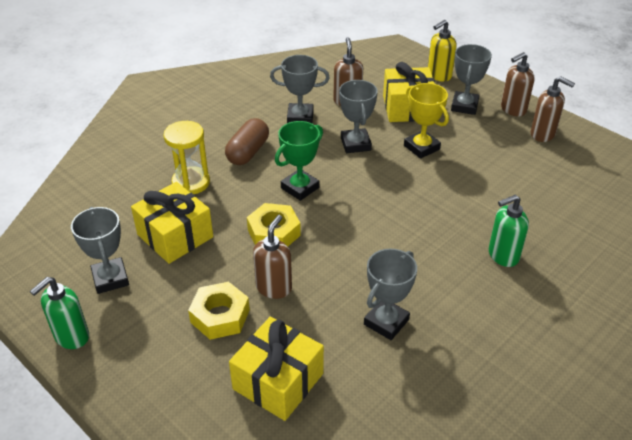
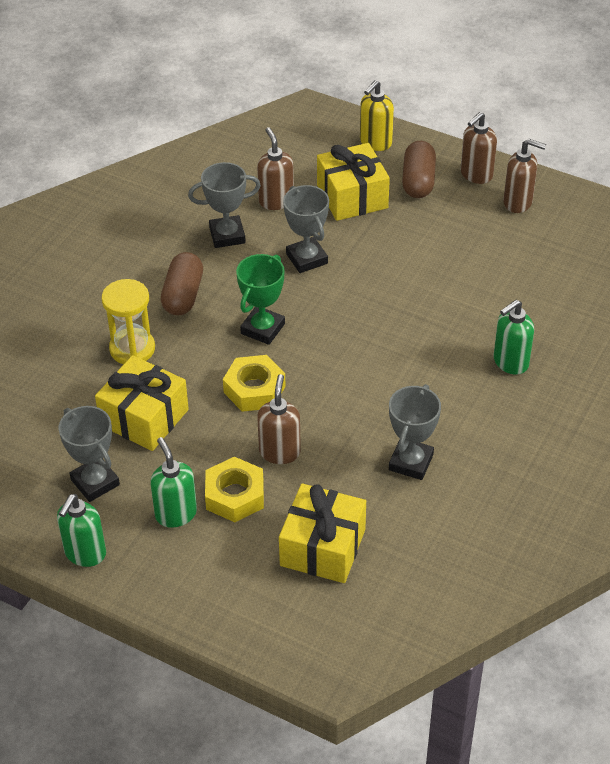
camera: 15 degrees left, 5 degrees up
yellow trophy [404,83,449,159] -> none
grey trophy [451,44,492,115] -> brown capsule [402,141,436,198]
none -> green soap dispenser [150,437,197,528]

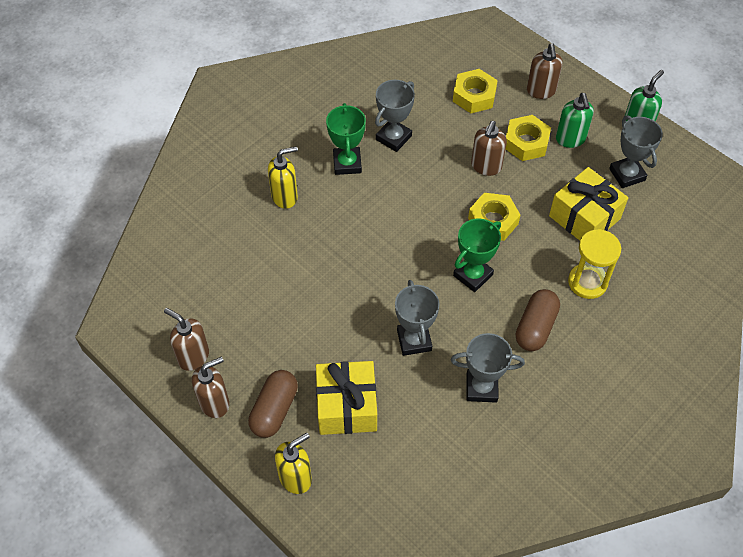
camera: 165 degrees left, 10 degrees up
brown soap dispenser [257,127,294,210] -> brown soap dispenser moved to [527,43,563,99]
yellow gift [279,483,366,583] -> yellow nut [453,69,498,113]
green soap dispenser [493,300,534,374] -> yellow soap dispenser [268,146,298,209]
none -> green trophy [326,103,366,175]

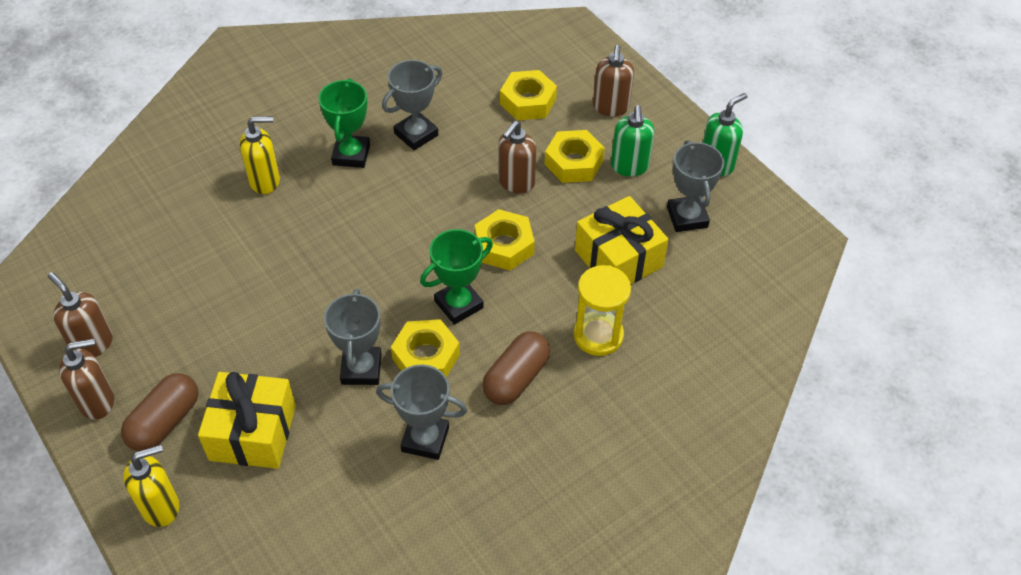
camera: 10 degrees right, 5 degrees down
none -> yellow nut [391,319,460,377]

